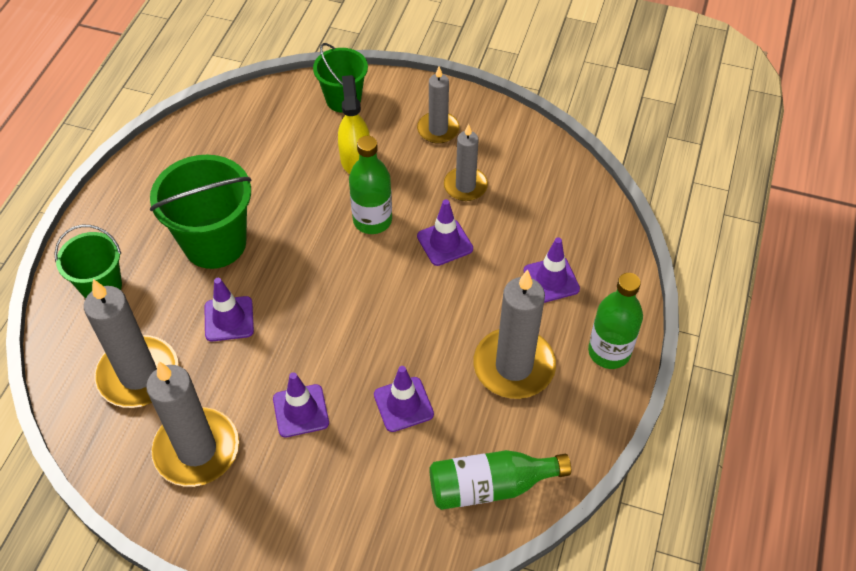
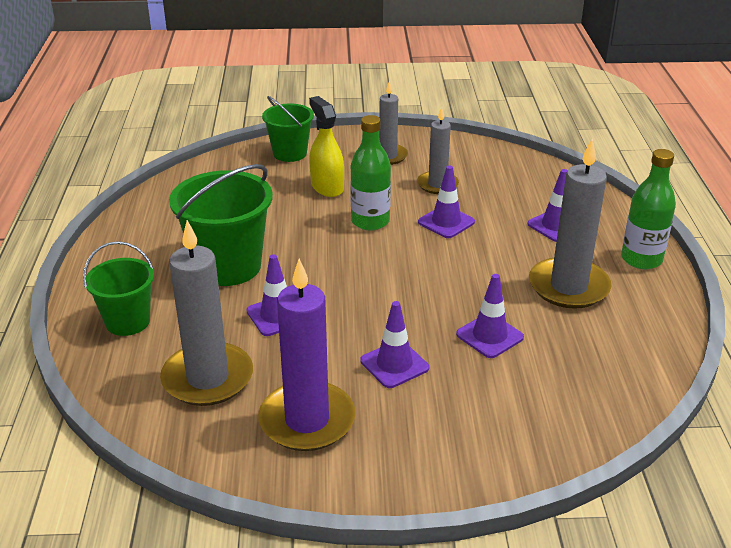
camera: 20 degrees left, 20 degrees down
grey candle [146,362,239,487] -> purple candle [258,259,356,451]
green bottle [429,450,571,510] -> none

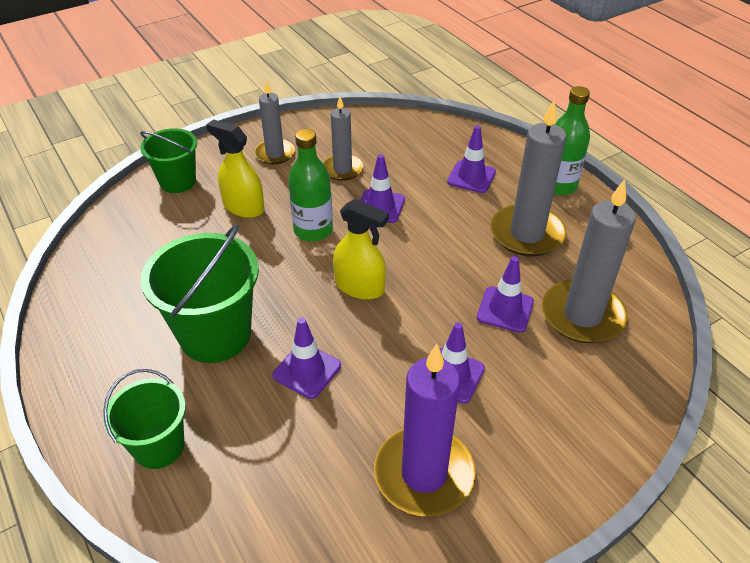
camera: 30 degrees left, 10 degrees up
grey candle [160,220,253,406] -> grey candle moved to [542,179,636,343]
none -> yellow spray bottle [333,199,389,300]

